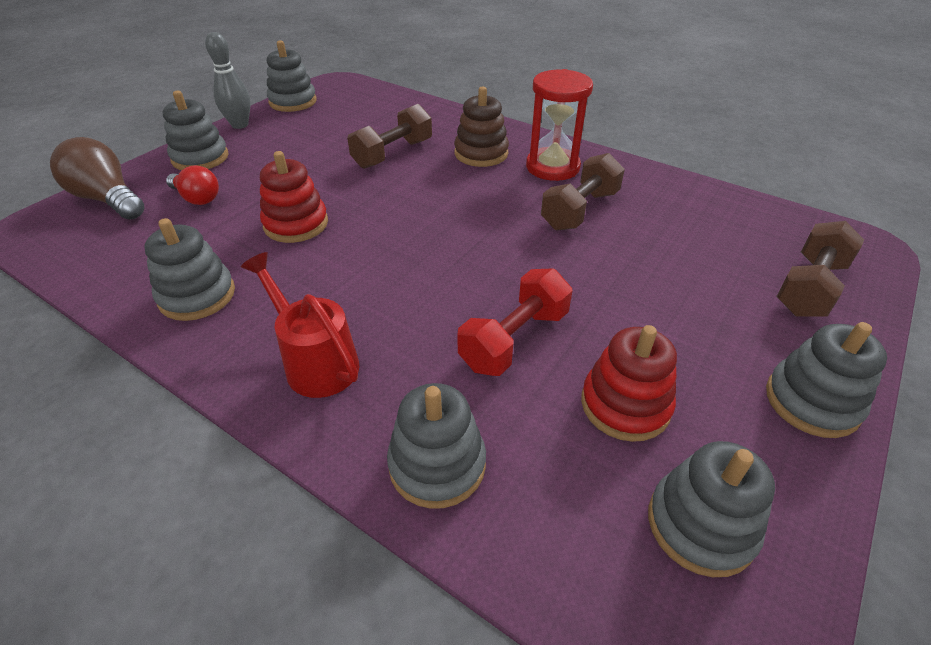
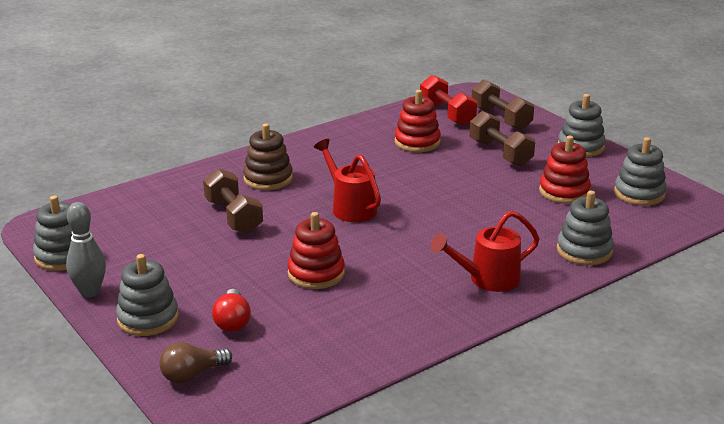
camera: 70 degrees left, 15 degrees down
brown light bulb [50,137,144,219] -> brown light bulb [159,342,232,384], size x0.64
grey stacking toy [144,218,235,321] -> none
red light bulb [166,165,219,205] -> red light bulb turned 120 degrees clockwise [212,289,251,332]
red dumbbell [457,268,573,376] -> red dumbbell moved to [420,75,477,126]
red hourglass [526,69,593,181] -> none
brown dumbbell [541,153,625,231] -> brown dumbbell moved to [469,111,535,166]
none -> red watering can [314,139,381,222]
none -> red stacking toy [395,90,441,152]

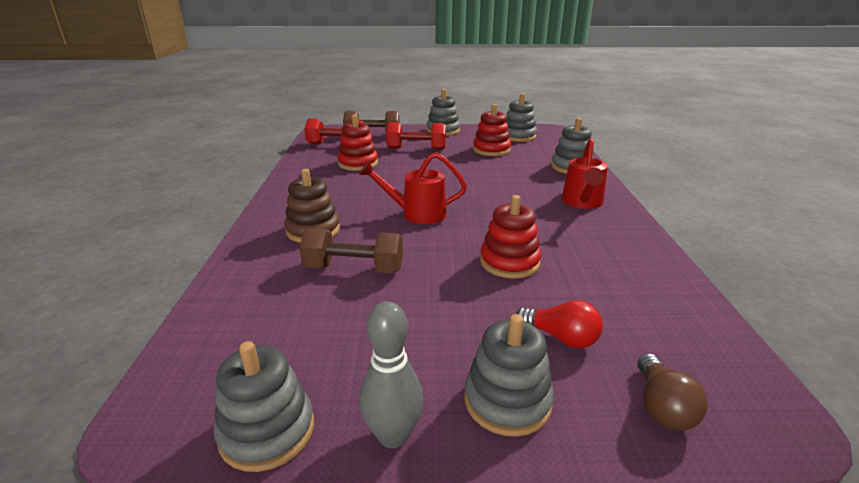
camera: 55 degrees left, 0 degrees up
brown dumbbell [469,111,535,166] -> red dumbbell [386,122,446,150]

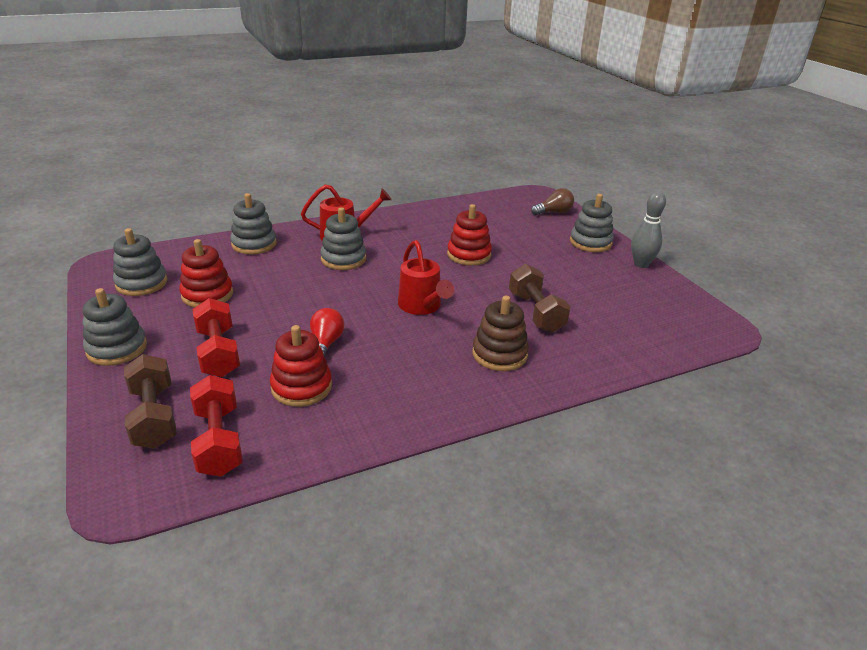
camera: 115 degrees left, 5 degrees up
grey stacking toy [214,341,314,472] -> grey stacking toy moved to [320,207,366,270]
red light bulb [516,300,603,349] -> red light bulb moved to [310,308,344,357]

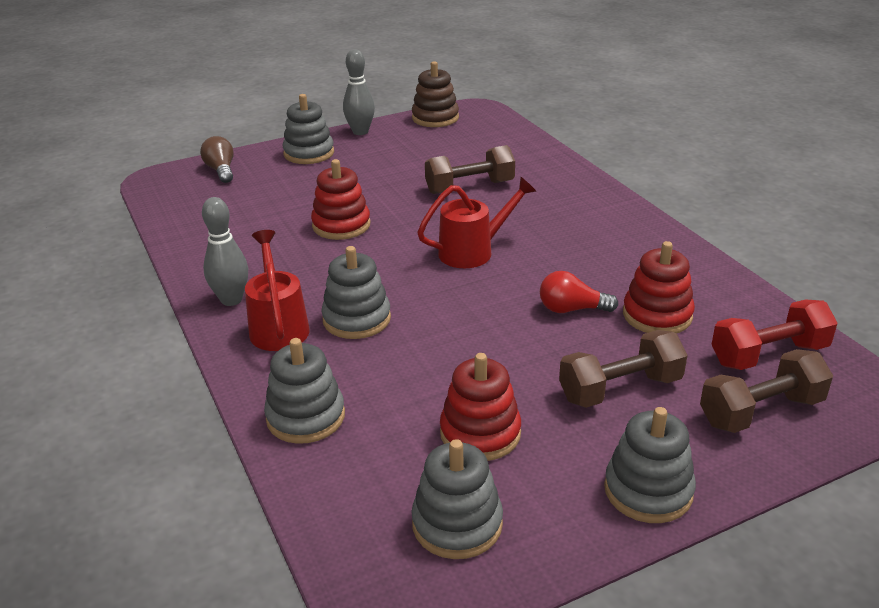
camera: 90 degrees left, 0 degrees up
red dumbbell [192,298,240,377] -> brown dumbbell [559,330,688,408]
brown stacking toy [472,296,529,371] -> brown stacking toy moved to [412,61,459,127]
none -> grey bowling pin [202,197,248,306]

